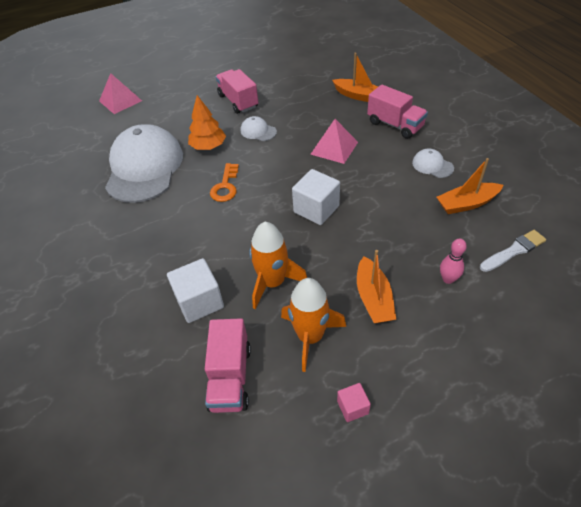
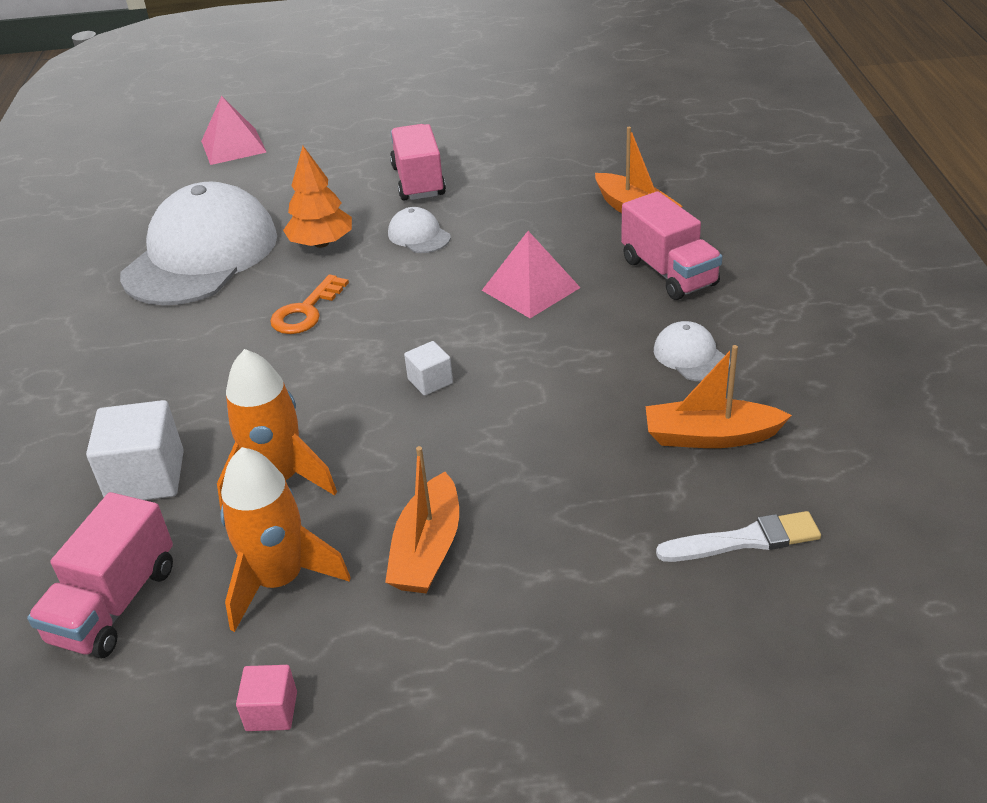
camera: 20 degrees right, 10 degrees down
white cube [292,169,340,225] -> white cube [404,341,453,396], size x0.53
pink bowling pin [440,239,467,284] -> none

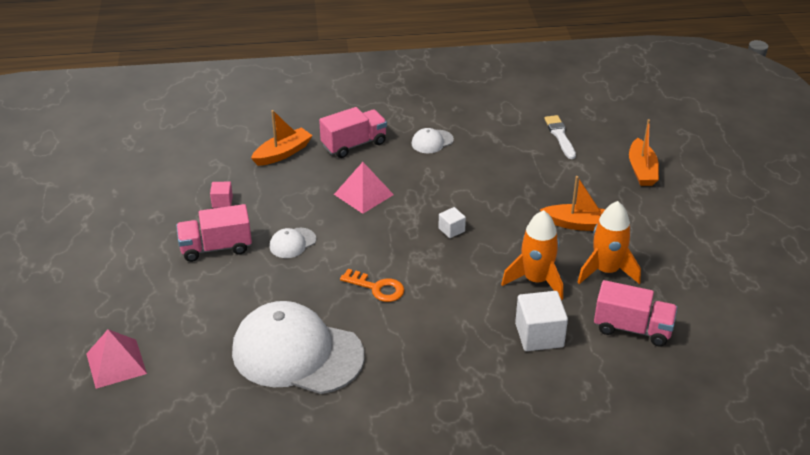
camera: 95 degrees left, 0 degrees up
pink cube [236,665,297,731] -> pink cube moved to [210,182,233,208]
orange tree [283,146,352,248] -> none
orange boat [646,345,792,448] -> orange boat moved to [629,119,659,186]

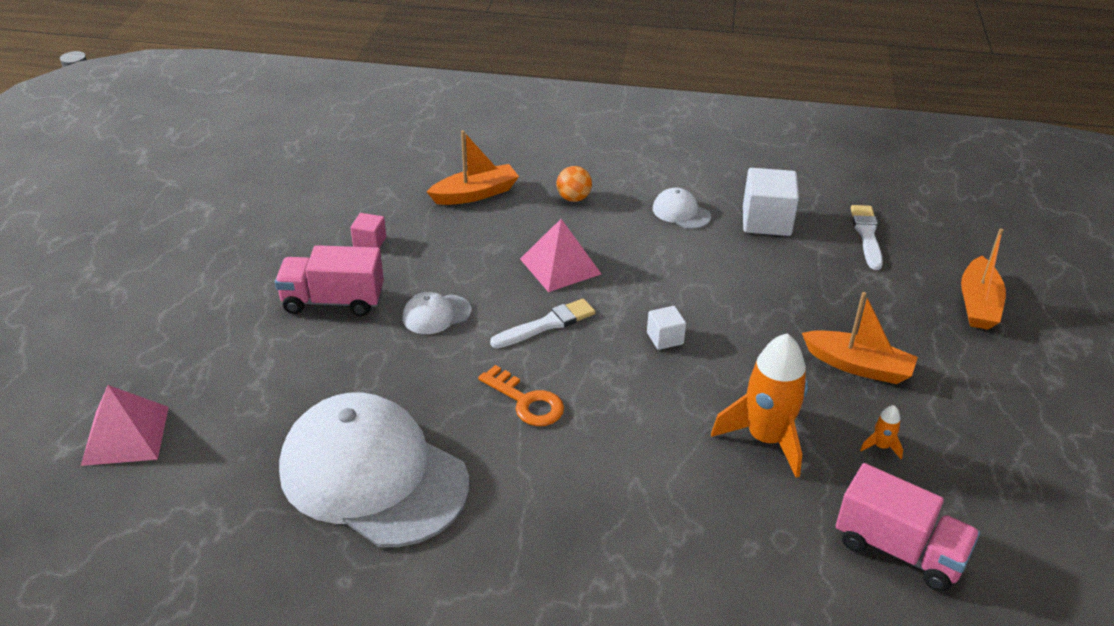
camera: 15 degrees right, 0 degrees up
pink truck [319,107,387,158] -> orange ball [556,166,592,202]
white cap [411,128,454,153] -> white cap turned 60 degrees clockwise [653,188,711,229]
white cube [515,291,568,351] -> white cube moved to [743,168,799,236]
orange rocket [577,201,641,284] -> orange rocket [860,405,903,459], size x0.42
none -> white brush [490,298,595,348]

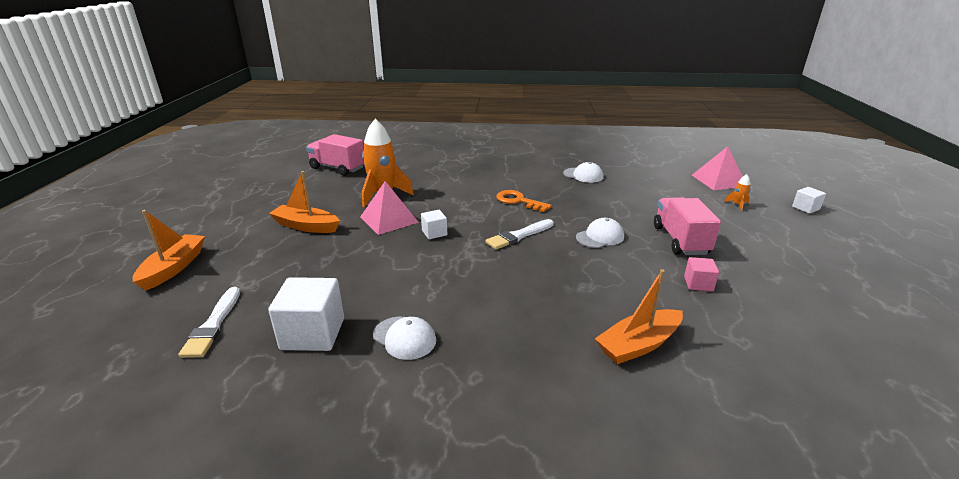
camera: 175 degrees right, 10 degrees down
pink truck [275,245,384,316] -> pink truck turned 90 degrees counterclockwise [654,197,721,255]
white cap [279,392,469,547] -> white cap [563,162,603,183], size x0.41
pink pyramid [520,219,601,292] -> pink pyramid moved to [360,181,419,235]
orange ball [556,166,592,202] -> none
orange rocket [860,405,903,459] -> orange rocket moved to [724,174,750,211]
none -> white cube [792,187,826,214]

